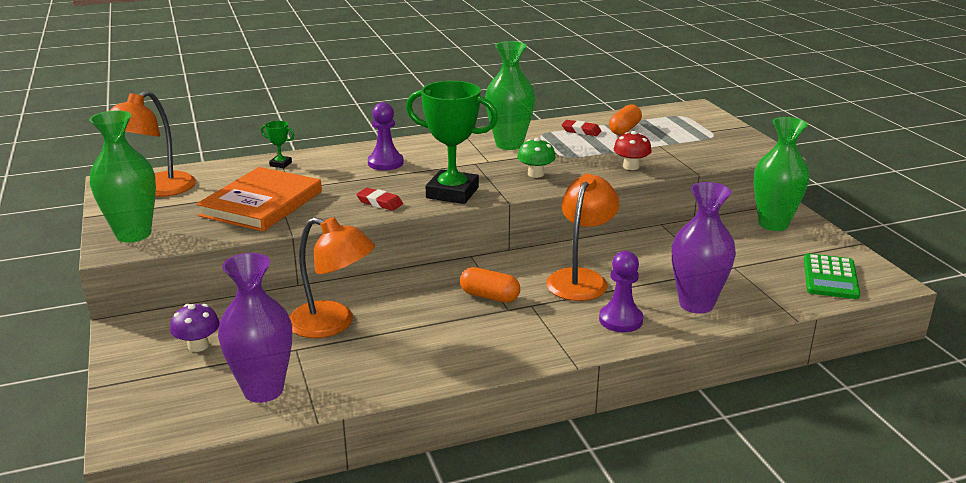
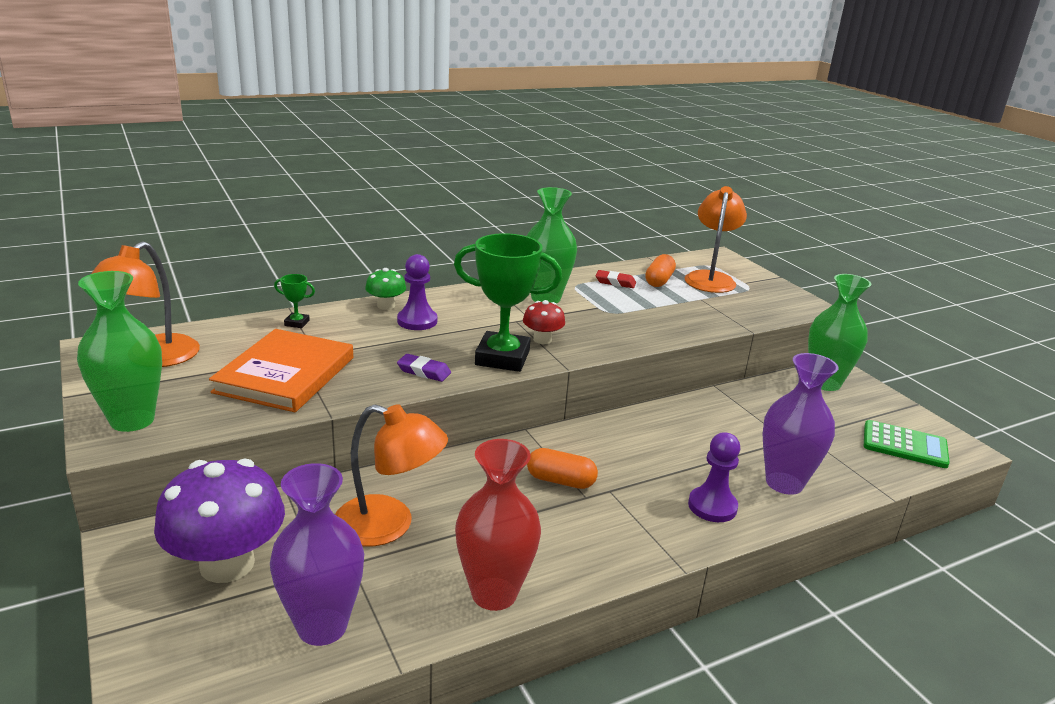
camera: 10 degrees left, 0 degrees up
purple mushroom [170,304,220,352] -> purple mushroom [154,459,285,583], size x2.04
red eraser [356,188,403,211] -> purple eraser [397,354,451,382]
green mushroom [517,138,556,178] -> green mushroom moved to [365,268,406,310]
orange lamp [546,174,620,301] -> orange lamp moved to [685,186,747,293]
red mushroom [614,131,652,170] -> red mushroom moved to [523,300,565,344]
green calculator [804,253,860,299] -> green calculator turned 75 degrees counterclockwise [864,420,950,468]
none -> red vase [455,439,541,611]

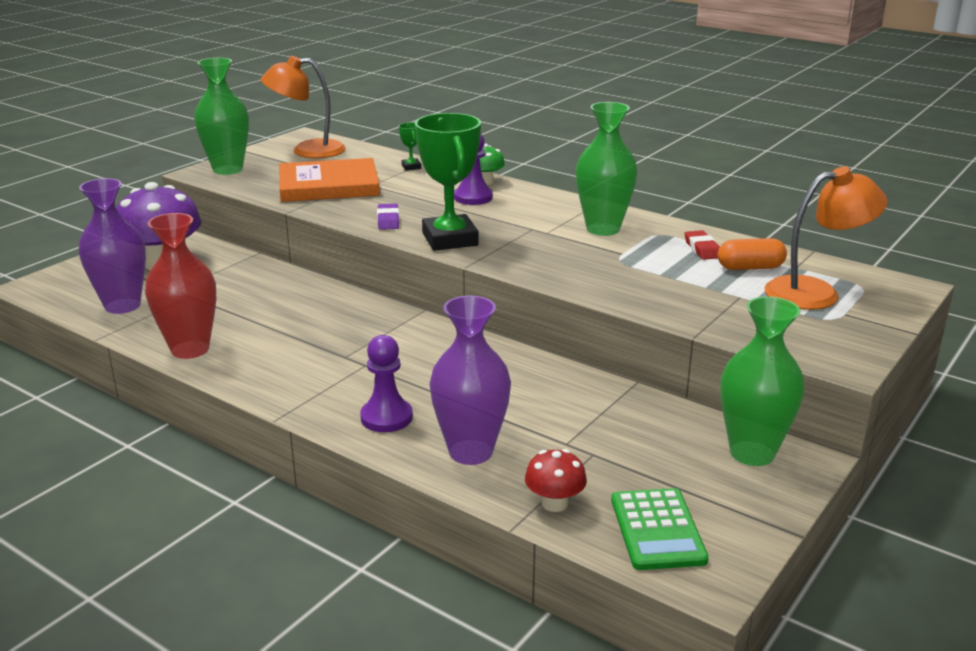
camera: 65 degrees right, 0 degrees up
orange lamp [335,404,448,546] -> none
red mushroom [523,300,565,344] -> red mushroom moved to [525,449,587,512]
orange capsule [527,448,598,489] -> none

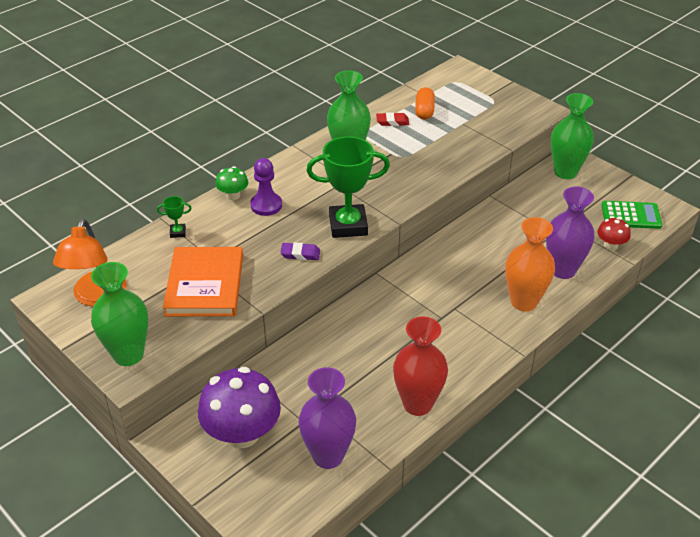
camera: 80 degrees left, 15 degrees up
purple pawn [360,335,413,432] -> orange vase [505,217,555,312]
orange lamp [764,166,888,310] -> none

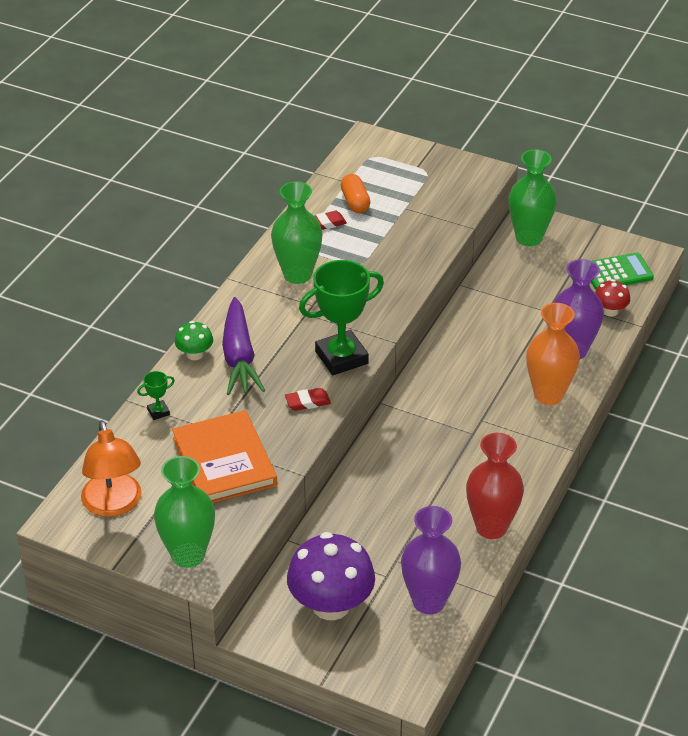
camera: 20 degrees left, 0 degrees up
purple pawn [250,158,282,216] -> purple carrot [222,297,265,395]
purple eraser [280,242,320,260] -> red eraser [285,388,331,411]

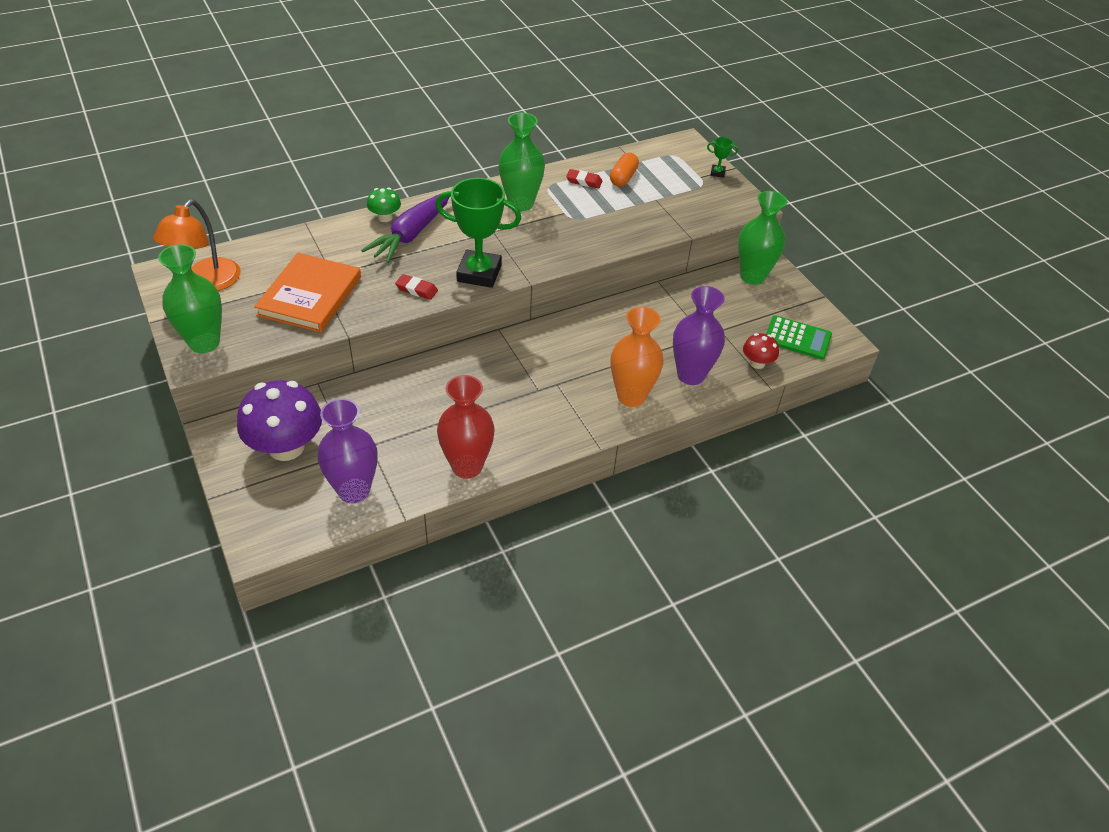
camera: 35 degrees right, 5 degrees up
green trophy [137,371,175,420] -> green trophy moved to [707,137,738,178]

